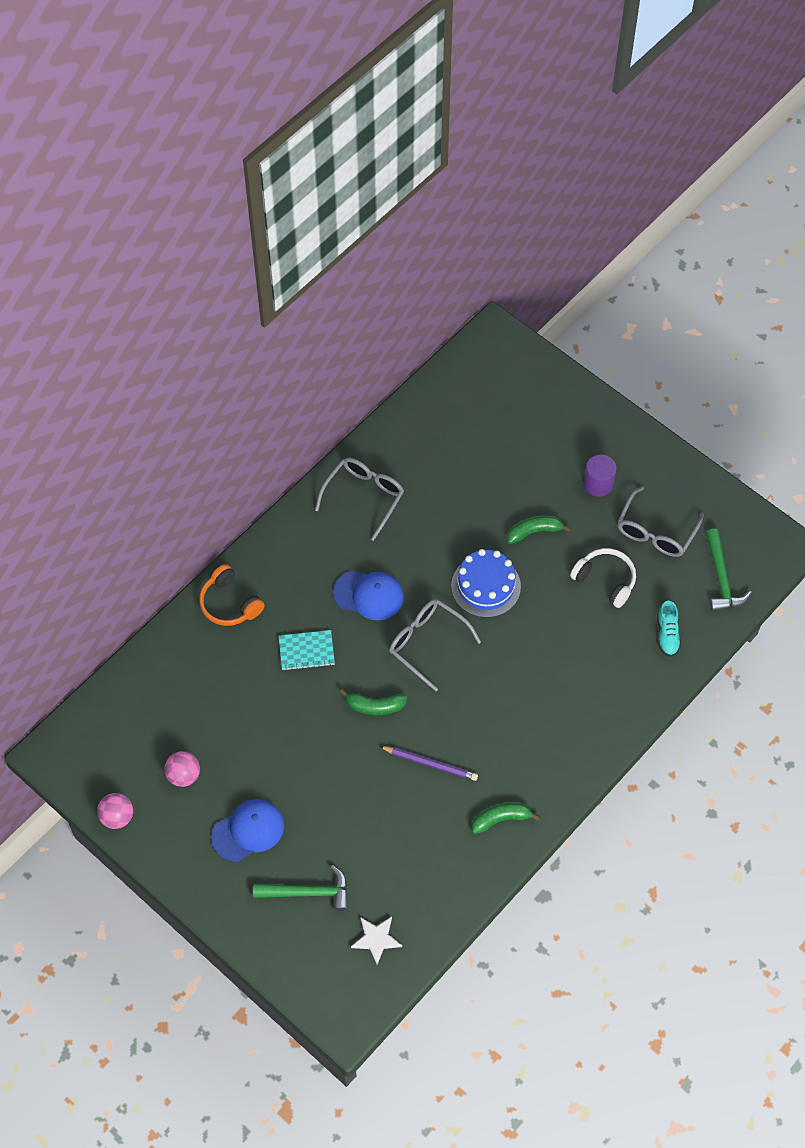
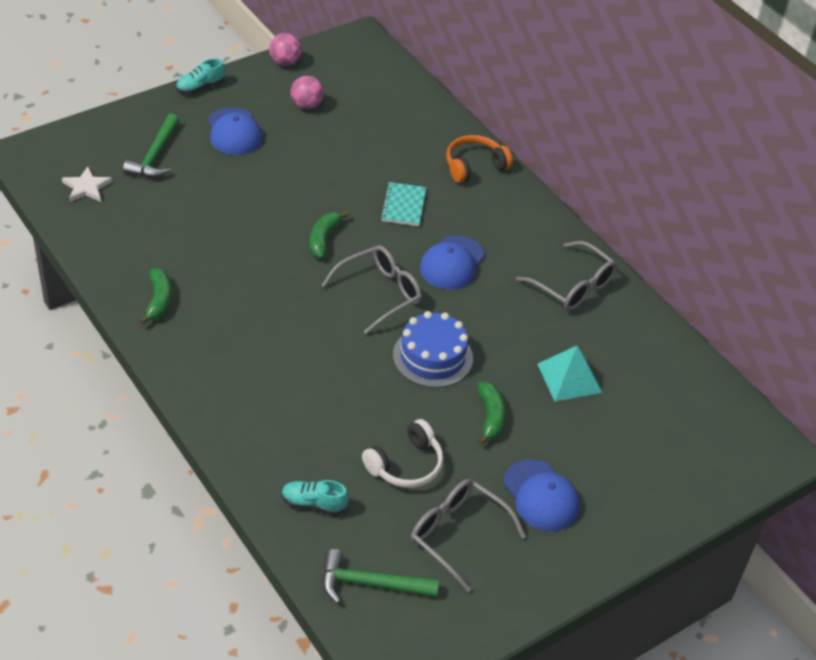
camera: 100 degrees right, 15 degrees down
purple pencil [379,746,478,781] -> none
purple cylinder [584,454,617,497] -> blue cap [503,459,580,531]
none -> turquoise shoe [176,58,225,94]
none -> turquoise pyramid [537,346,602,402]

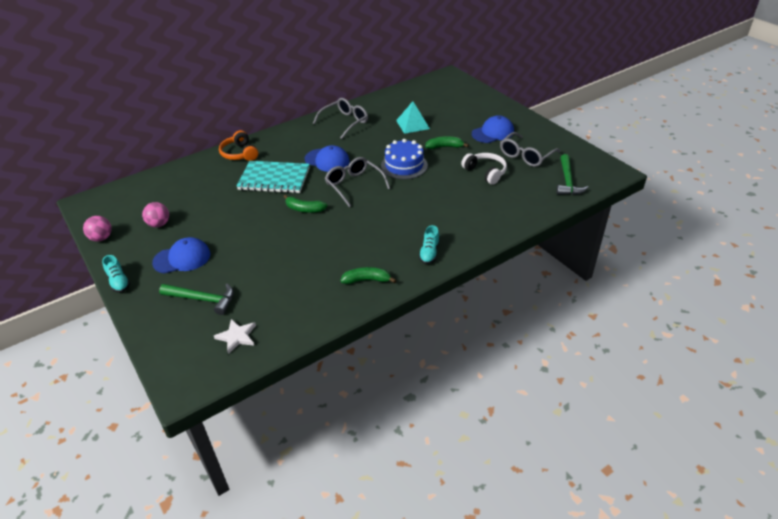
camera: 85 degrees left, 5 degrees down
turquoise shoe [282,480,349,515] -> turquoise shoe moved to [419,225,440,264]
turquoise notebook [380,182,426,226] -> turquoise notebook [236,161,310,193], size x1.78

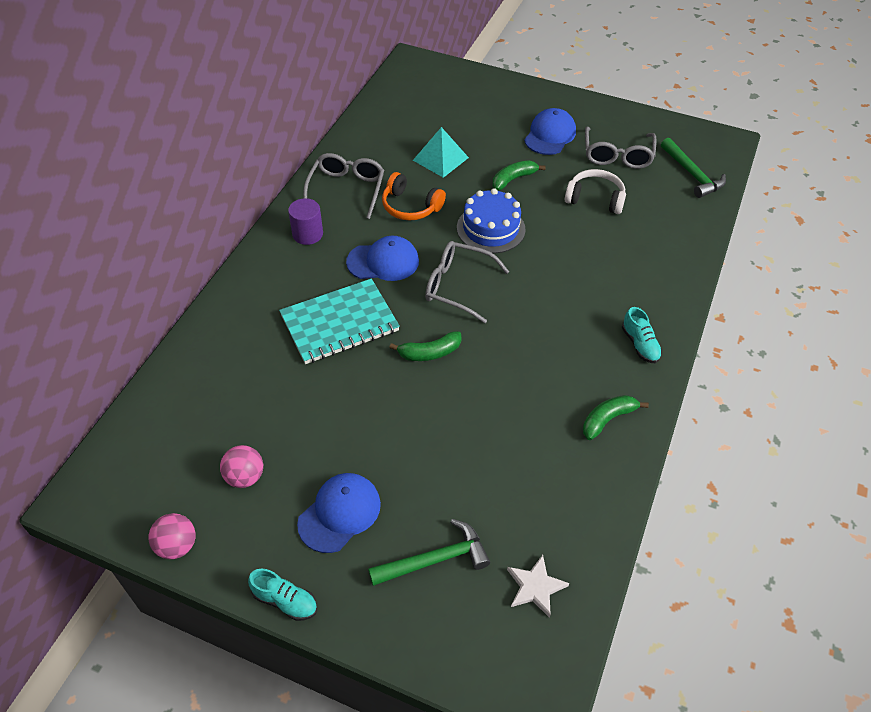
camera: 35 degrees left, 10 degrees up
orange headphones [219,130,258,161] -> orange headphones moved to [382,172,446,221]
none -> purple cylinder [288,198,323,245]

